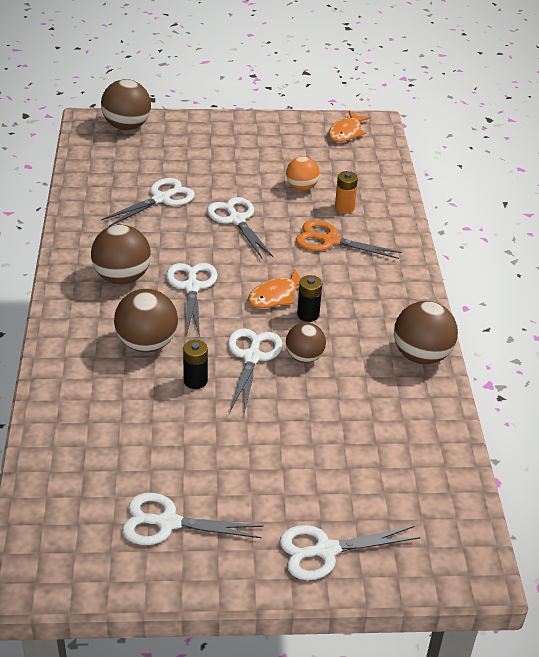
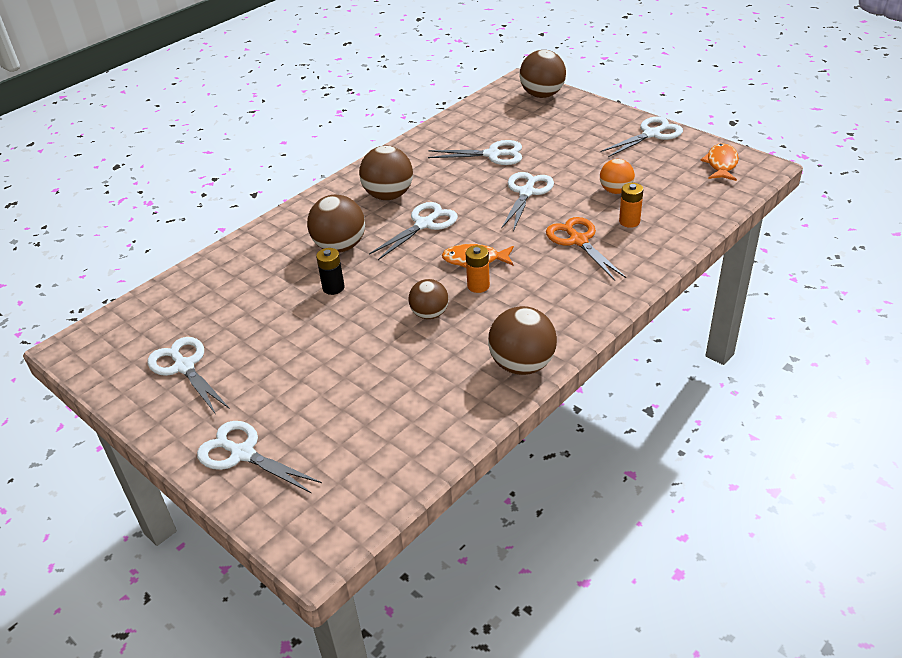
camera: 50 degrees right, 0 degrees up
white scissors [228,328,282,414] -> white scissors moved to [600,117,683,157]
black battery [297,275,322,322] -> orange battery [466,245,490,293]
orange fish [329,110,371,142] -> orange fish turned 120 degrees clockwise [700,143,739,181]

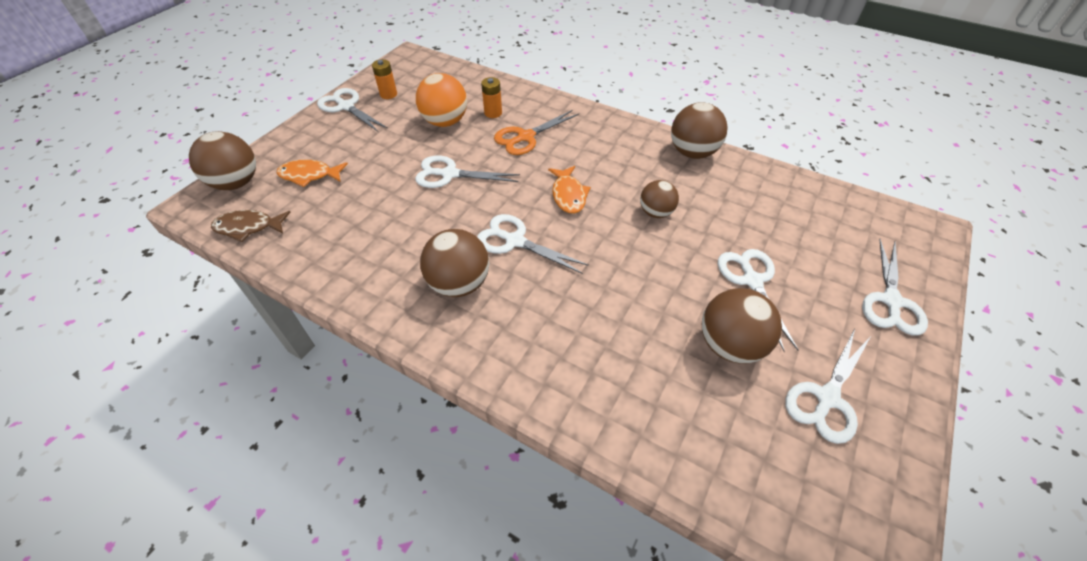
camera: 105 degrees left, 10 degrees up
brown ball [307,195,365,252] -> brown ball moved to [702,288,782,364]
black battery [316,248,344,295] -> none
white scissors [428,140,522,165] -> white scissors moved to [718,249,799,352]
orange battery [466,245,490,293] -> orange battery moved to [372,59,397,99]
orange ball [600,159,635,194] -> orange ball [416,73,467,127], size x1.57
orange fish [700,143,739,181] -> orange fish moved to [277,160,348,187]
none -> brown fish [211,210,291,242]

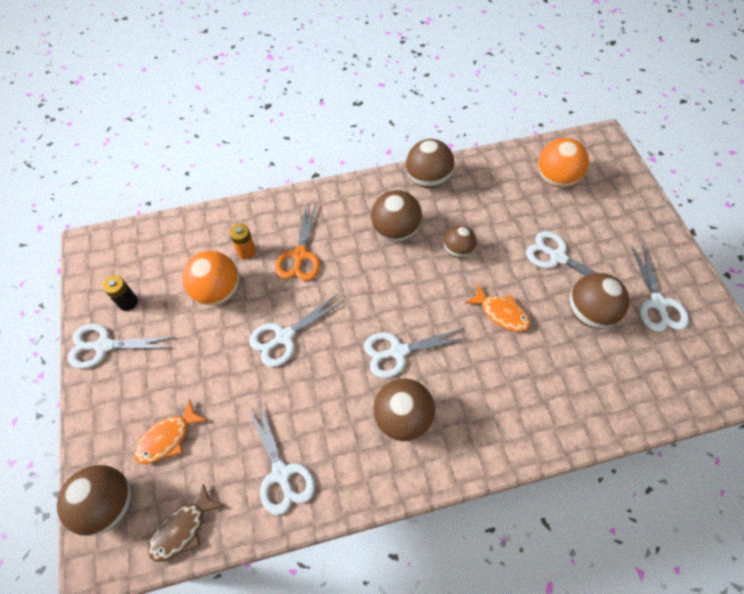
camera: 45 degrees left, 10 degrees up
orange battery [372,59,397,99] -> black battery [103,275,138,311]
orange fish [548,166,591,214] -> orange fish moved to [465,284,531,332]
white scissors [862,239,928,336] -> white scissors moved to [248,401,315,515]
none -> brown ball [371,190,422,242]
none -> orange ball [538,138,589,187]

